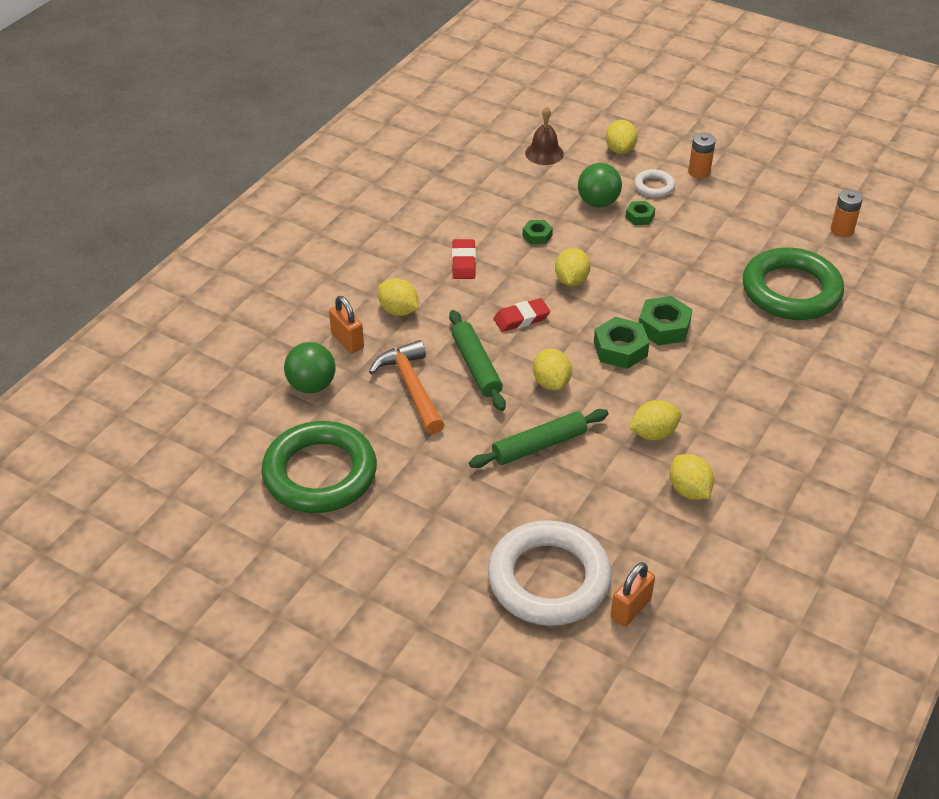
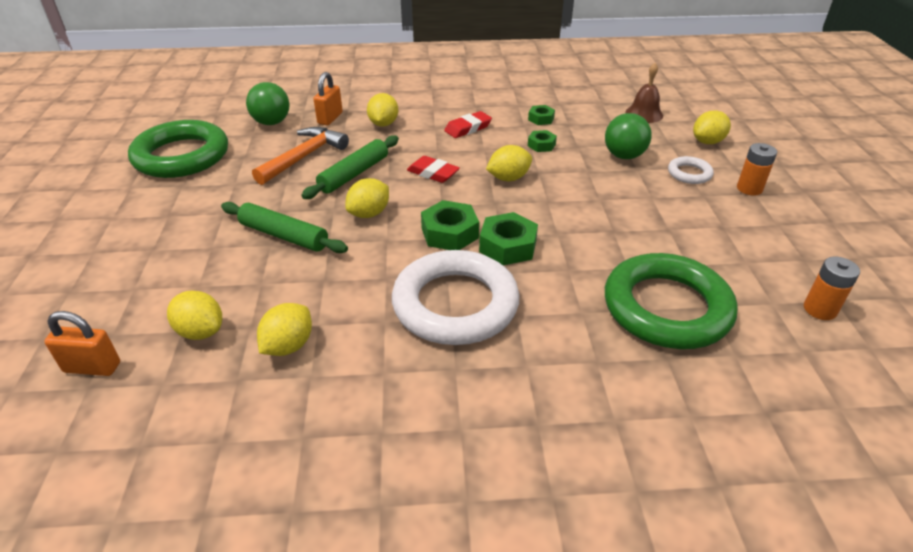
camera: 55 degrees right, 5 degrees down
white ring [488,520,612,626] -> white ring moved to [392,250,520,345]
green nut [625,201,655,225] -> green nut moved to [528,105,555,125]
yellow lemon [629,400,681,440] -> yellow lemon moved to [167,291,222,340]

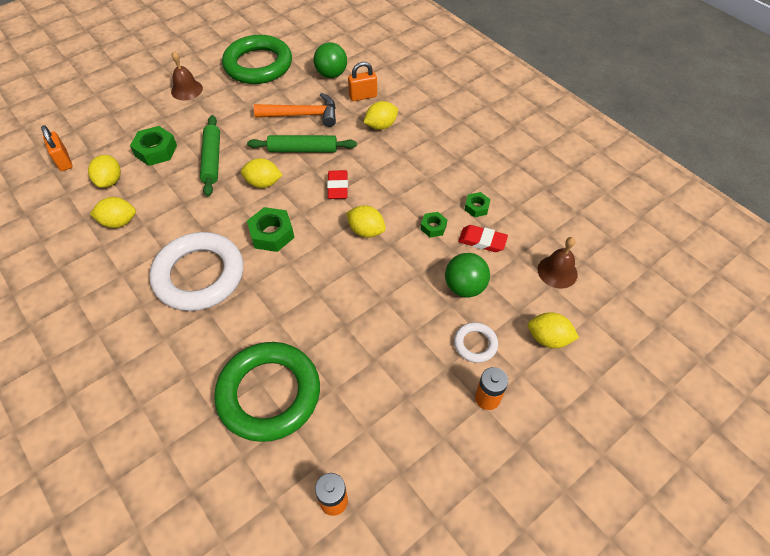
camera: 55 degrees right, 15 degrees up
red eraser [444,111,492,138] -> red eraser moved to [458,225,508,252]
green nut [479,212,538,265] -> green nut moved to [130,126,177,166]
none -> brown bell [171,51,203,100]

